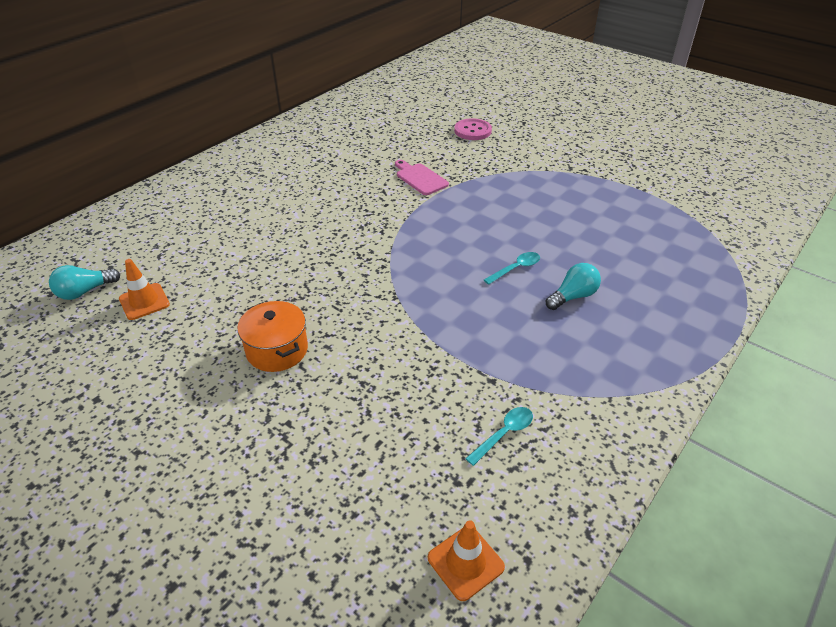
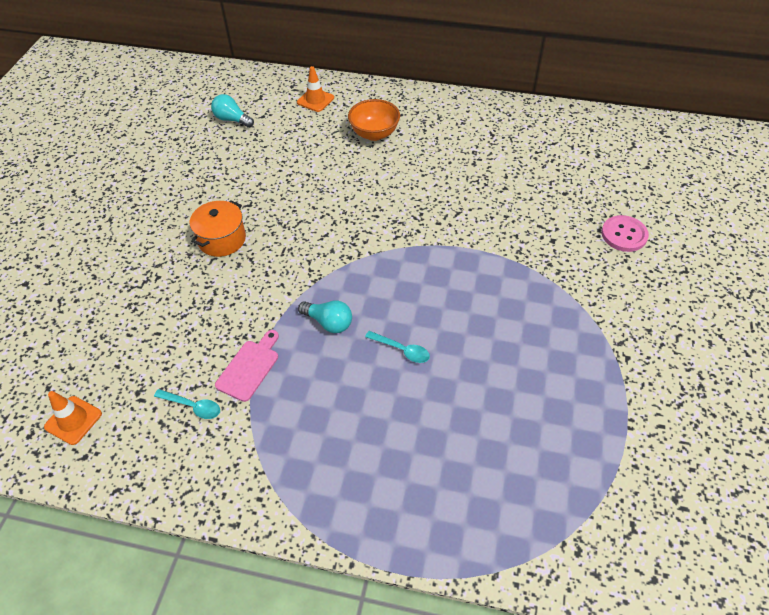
camera: 65 degrees right, 10 degrees up
orange traffic cone [119,259,170,320] -> orange traffic cone moved to [297,66,334,112]
pink cutting board [395,160,449,195] -> pink cutting board moved to [215,330,279,402]
turquoise light bulb [546,263,601,310] -> turquoise light bulb moved to [298,301,352,333]
none -> orange bowl [348,99,400,141]

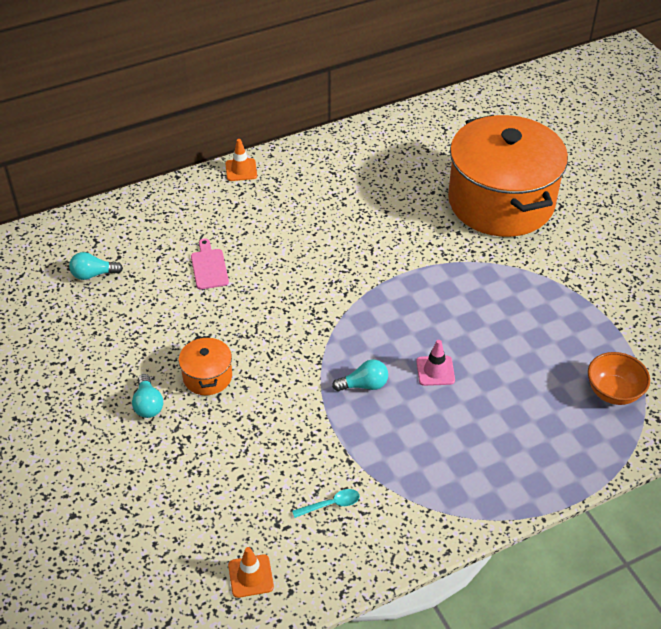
camera: 40 degrees left, 5 degrees down
pink cutting board [215,330,279,402] -> pink cutting board moved to [191,239,229,289]
orange traffic cone [297,66,334,112] -> orange traffic cone moved to [225,139,257,181]
orange bowl [348,99,400,141] -> orange bowl moved to [588,352,650,405]
turquoise spoon [365,331,430,363] -> pink traffic cone [416,340,455,386]
pink button [601,215,649,252] -> orange pot [448,115,568,237]
none -> turquoise light bulb [132,374,163,418]

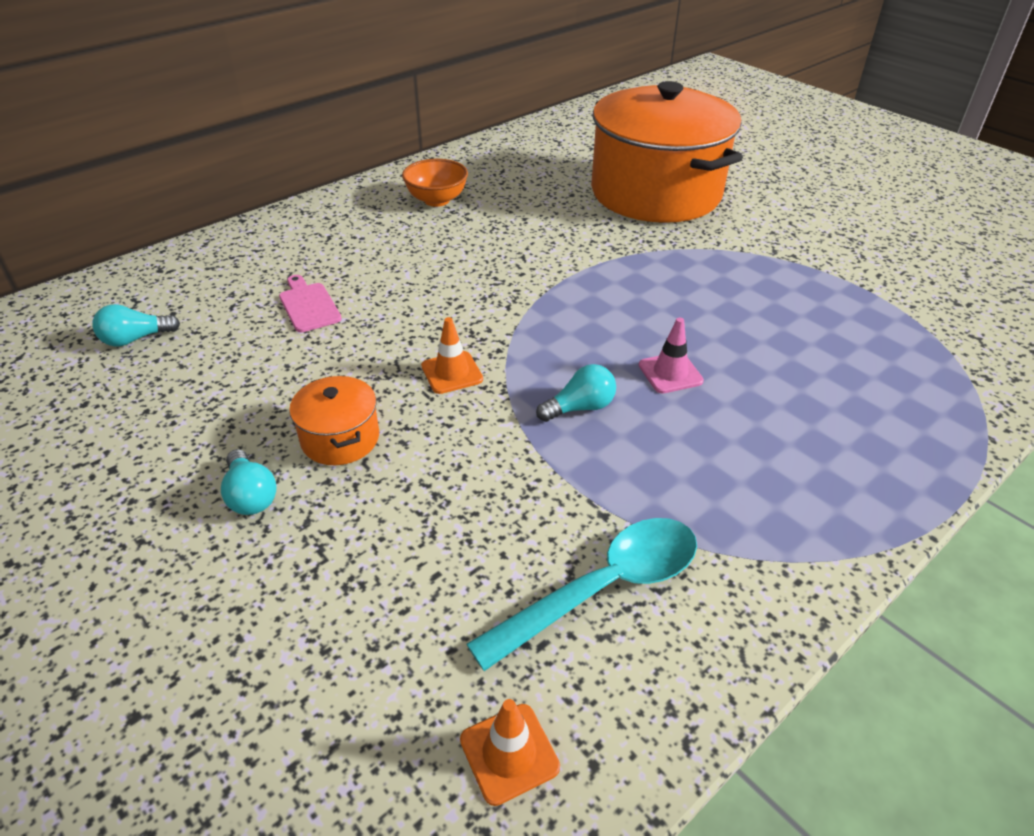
camera: 15 degrees left, 5 degrees down
orange traffic cone [225,139,257,181] -> orange traffic cone moved to [421,317,483,394]
turquoise spoon [292,489,360,518] -> turquoise spoon [467,518,697,671], size x2.18
orange bowl [588,352,650,405] -> orange bowl moved to [402,159,468,207]

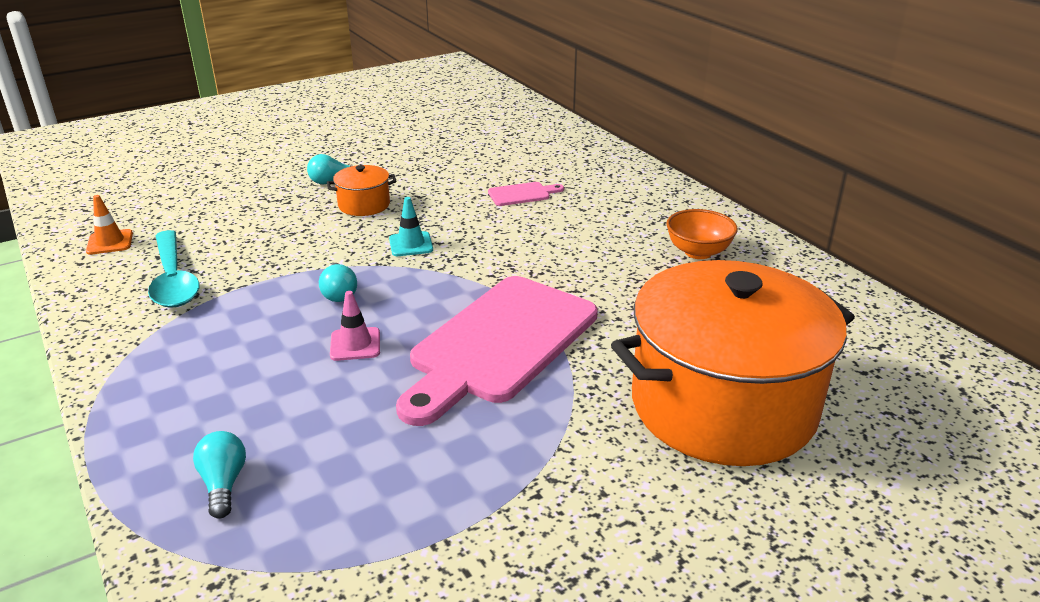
camera: 100 degrees right, 10 degrees down
turquoise light bulb [92,304,180,346] -> turquoise light bulb moved to [193,431,246,519]
orange traffic cone [421,317,483,394] -> turquoise traffic cone [389,197,433,256]
none -> pink cutting board [396,276,598,426]

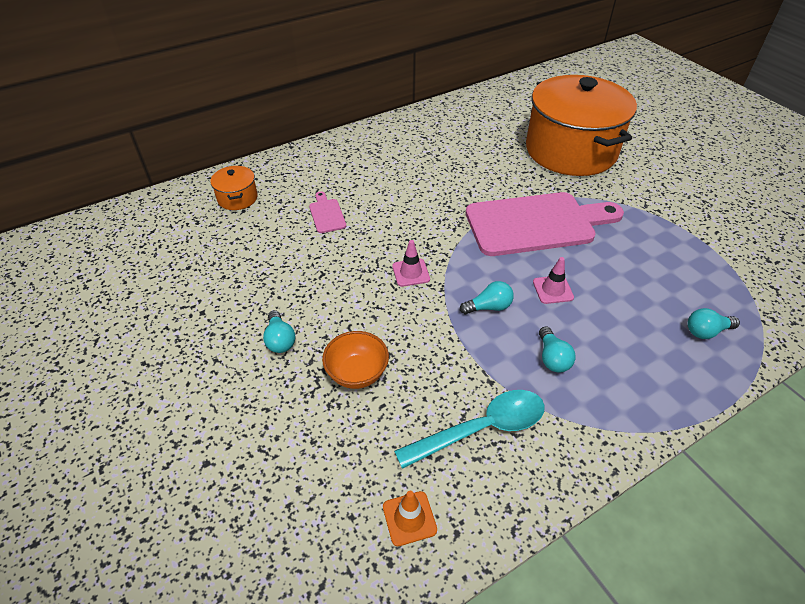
camera: 90 degrees left, 15 degrees up
orange pot [327,165,397,216] -> orange pot moved to [210,166,258,210]
turquoise traffic cone [389,197,433,256] -> pink traffic cone [392,240,430,287]
pink cutting board [396,276,598,426] -> pink cutting board turned 45 degrees counterclockwise [466,192,624,256]
orange bowl [666,209,738,259] -> orange bowl moved to [322,331,389,389]
none -> turquoise light bulb [539,327,576,373]

